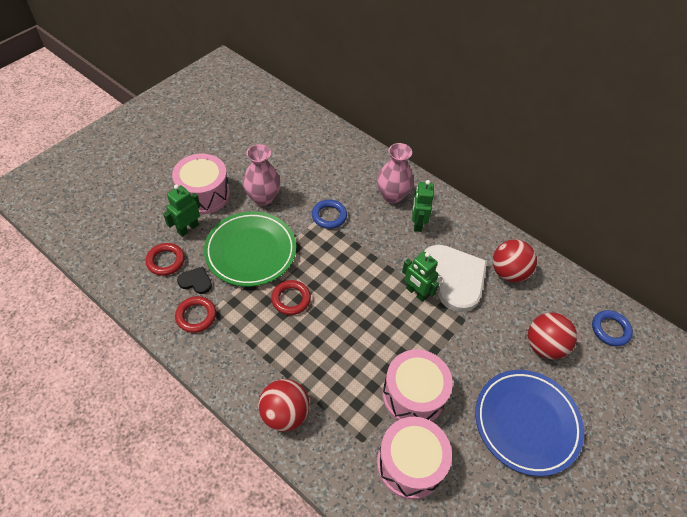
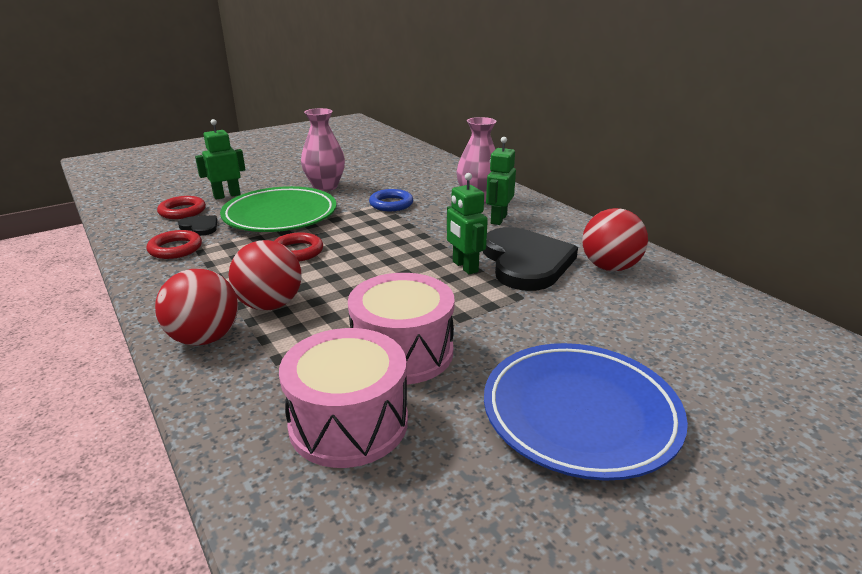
camera: 20 degrees right, 25 degrees down
pink drum [172,154,230,214] -> none
white heart [424,244,487,313] -> black heart [483,227,578,291]
red ball [528,312,577,359] -> red ball moved to [228,240,302,310]
blue ring [592,310,633,346] -> none

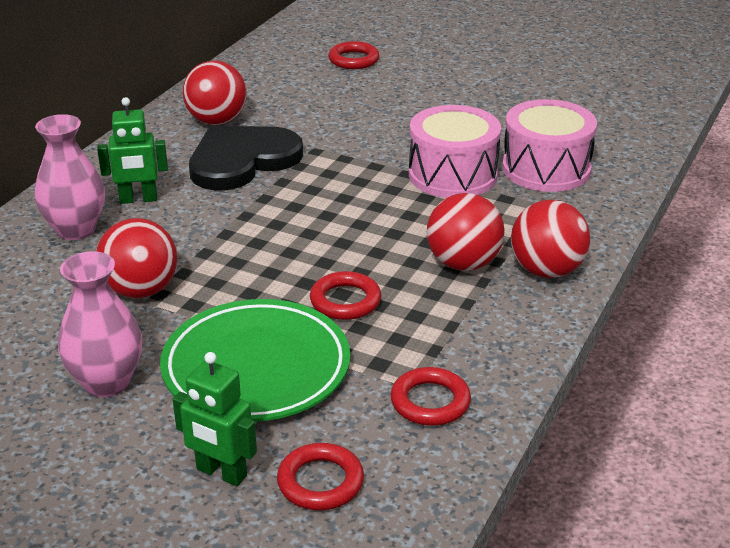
camera: 120 degrees left, 5 degrees up
black heart [178,215,217,236] -> none
blue ring [369,189,413,211] -> red ball [96,218,177,298]
green robot [447,173,488,275] -> none
blue plate [484,343,688,481] -> none
none -> red ring [328,41,380,69]

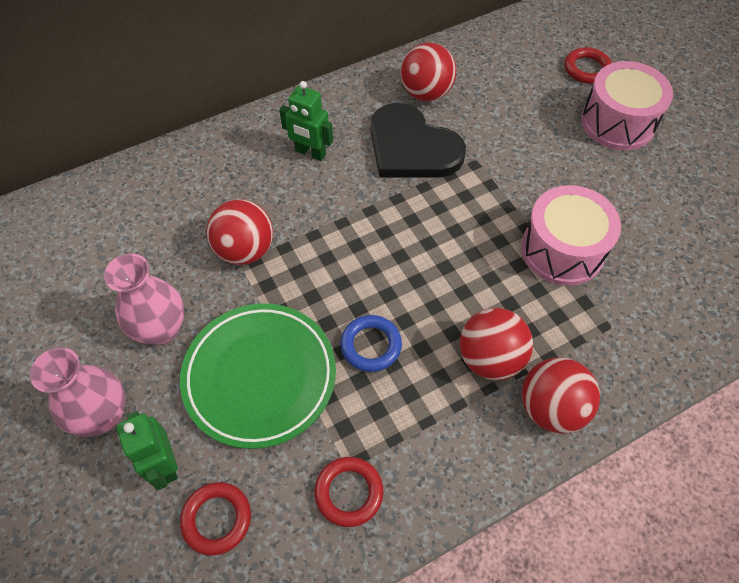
camera: 35 degrees right, 25 degrees up
pink vase [34,114,105,240] -> pink vase moved to [30,347,126,437]
black heart [189,126,303,191] -> black heart turned 135 degrees counterclockwise [371,103,466,178]
red ring [310,271,381,320] -> blue ring [340,315,402,372]
pink drum [502,99,597,192] -> pink drum moved to [581,61,673,150]

